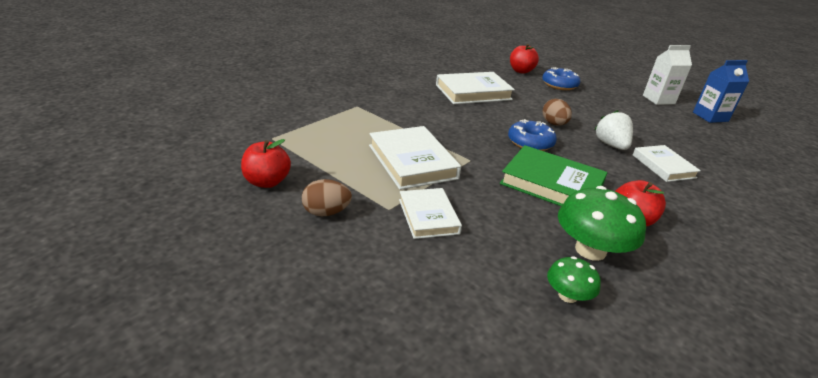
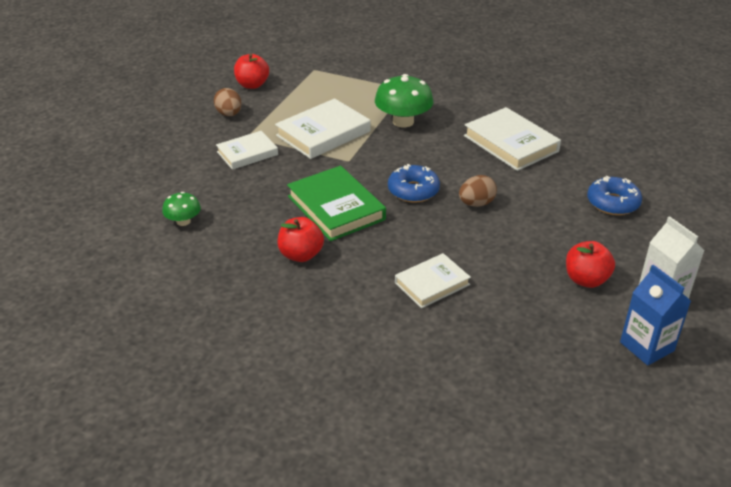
camera: 75 degrees right, 5 degrees up
green book [500,145,607,206] -> green book turned 45 degrees counterclockwise [287,166,386,241]
red apple [510,44,539,74] -> red apple moved to [566,241,615,288]
green mushroom [558,186,646,261] -> green mushroom moved to [375,74,434,127]
white strawberry [594,110,633,150] -> none

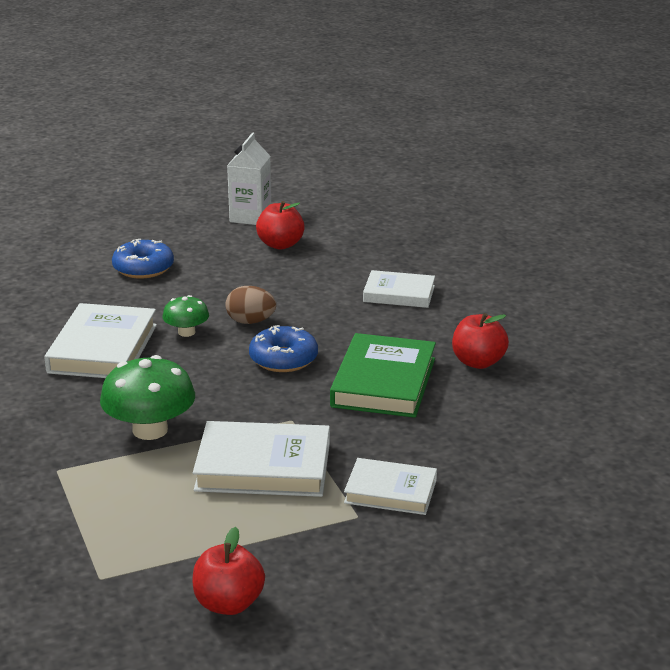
camera: 135 degrees left, 10 degrees down
green mushroom [162,192,201,226] -> green mushroom moved to [162,295,209,337]
brown egg [214,88,242,116] -> none
blue carton [620,265,691,365] -> none

